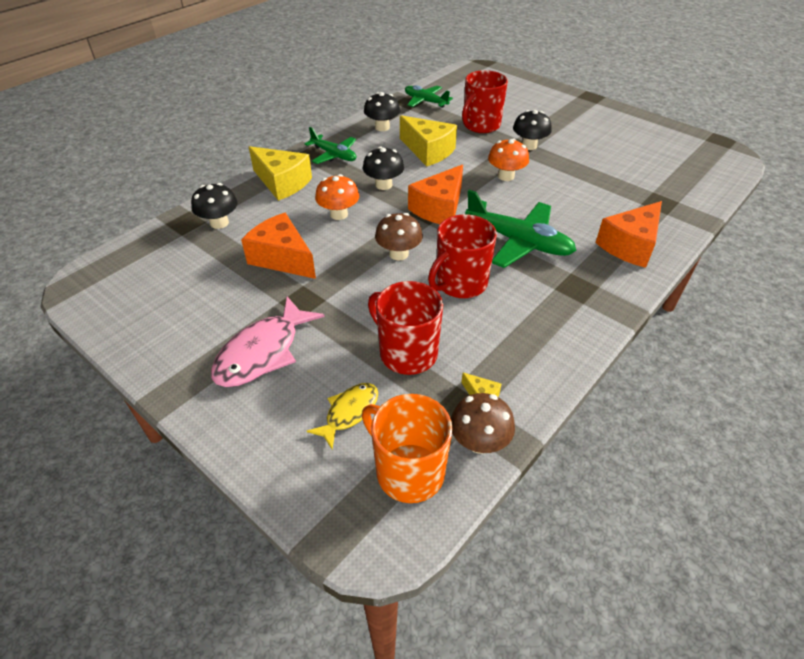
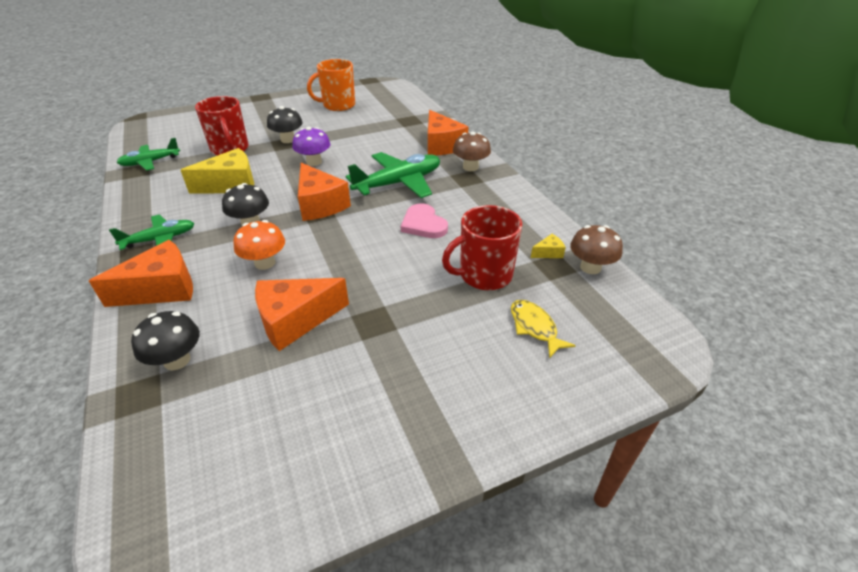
camera: 65 degrees left, 5 degrees down
pink fish [211,296,324,387] -> none
yellow cheese [249,146,312,201] -> orange cheese [89,240,193,307]
orange mug [362,394,453,503] -> orange mug moved to [307,59,355,111]
black mushroom [364,92,400,131] -> none
brown mushroom [375,213,423,261] -> brown mushroom moved to [453,132,491,171]
red mug [428,214,497,298] -> pink heart [401,203,448,238]
orange mushroom [488,138,529,181] -> purple mushroom [292,127,330,166]

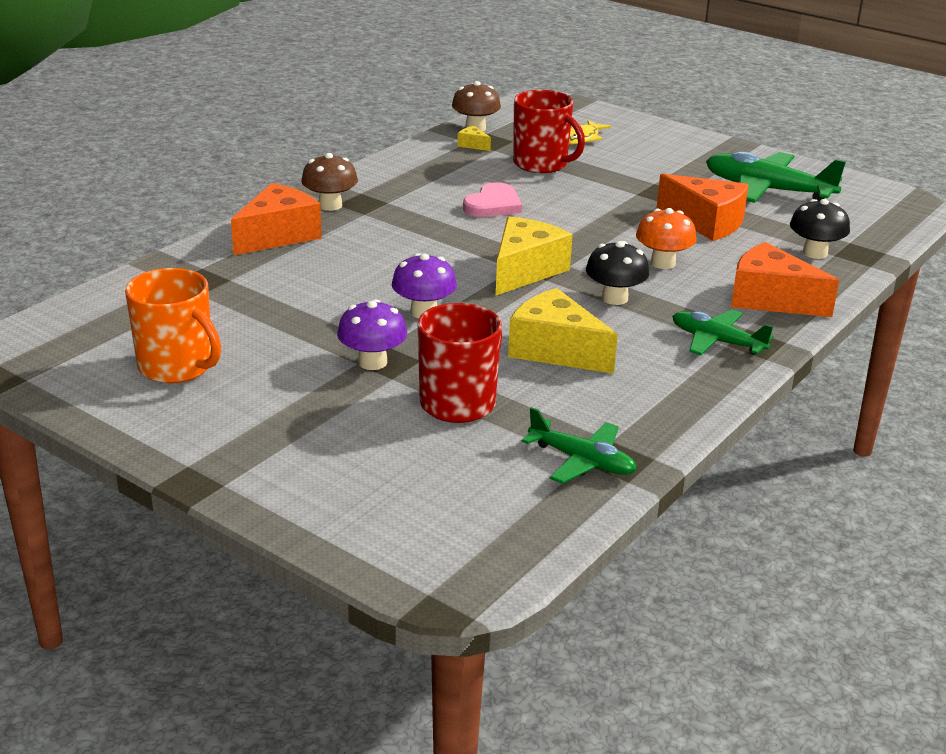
camera: 120 degrees left, 10 degrees down
black mushroom [267,106,303,143] -> purple mushroom [337,299,407,370]
orange cheese [298,163,351,221] -> yellow cheese [496,216,573,295]
green plane [345,152,440,198] -> green plane moved to [706,151,846,203]

